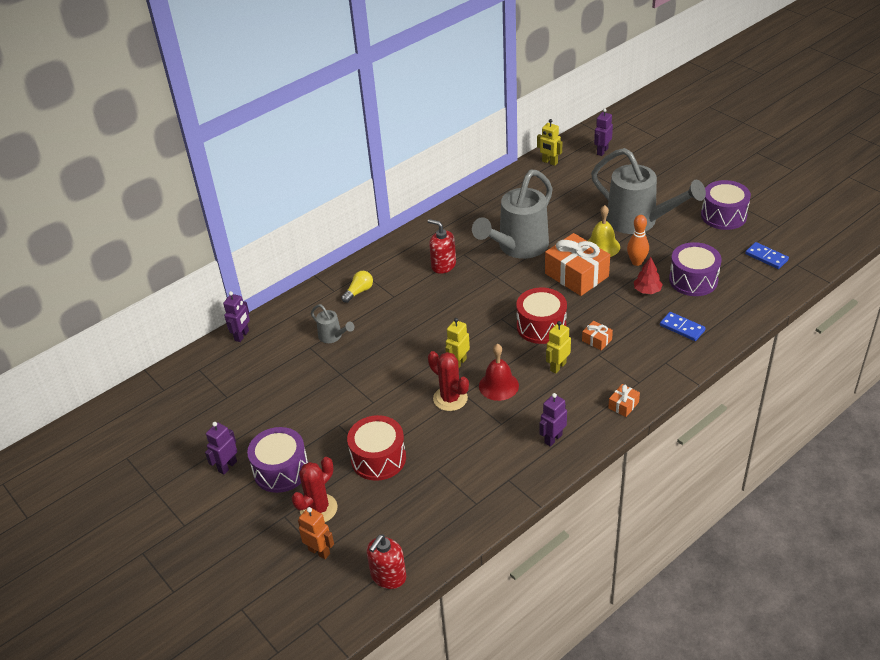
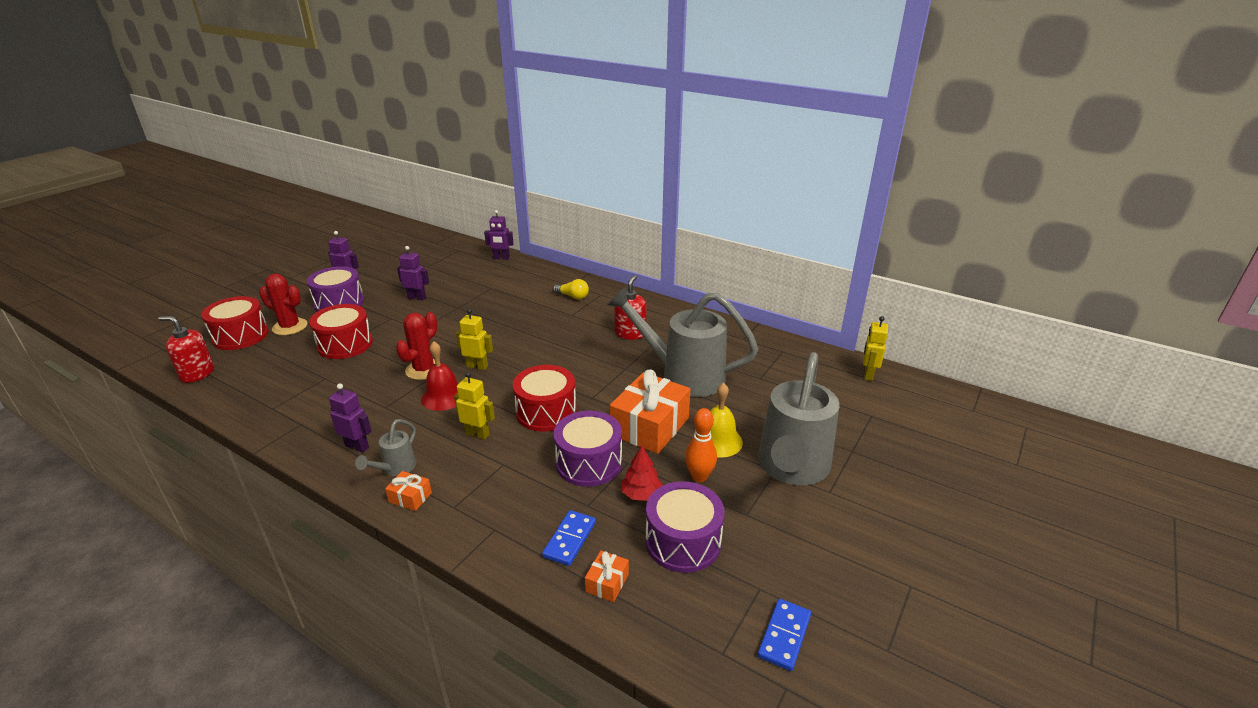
camera: 70 degrees right, 10 degrees down
orange robot [298,507,334,559] -> red drum [201,296,269,350]
grey watering can [311,304,354,343] -> grey watering can moved to [355,419,416,476]
orange gift [582,321,613,350] -> orange gift moved to [585,550,629,602]
purple robot [594,108,613,156] -> purple robot moved to [397,246,429,300]
purple drum [701,180,751,230] -> purple drum moved to [554,411,622,487]

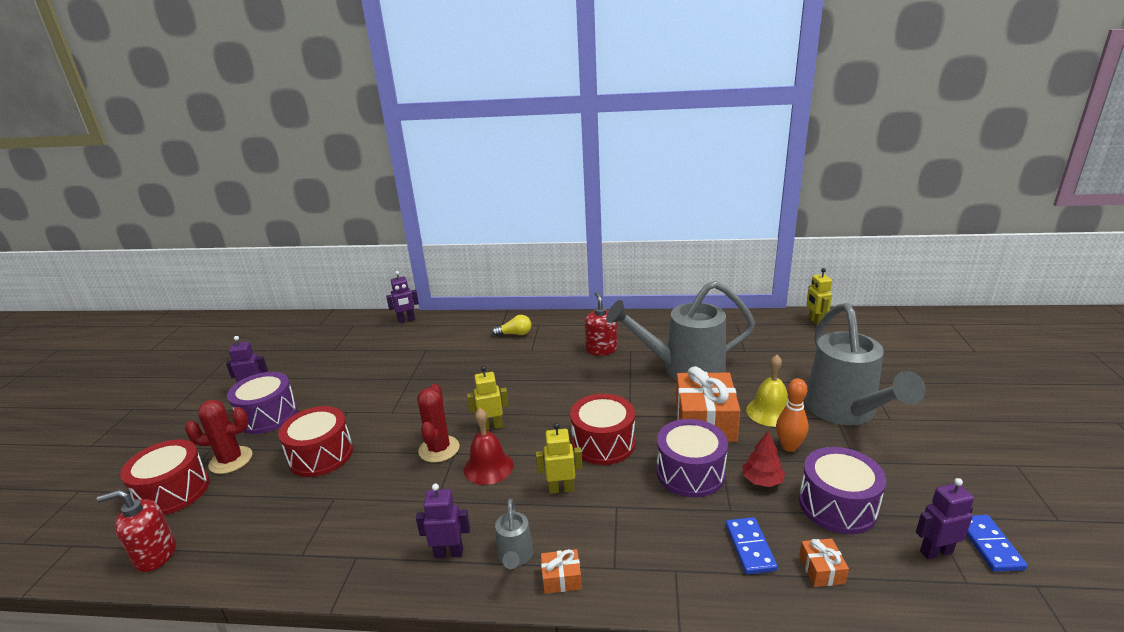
camera: 25 degrees left, 5 degrees down
purple robot [397,246,429,300] -> purple robot moved to [916,478,974,559]

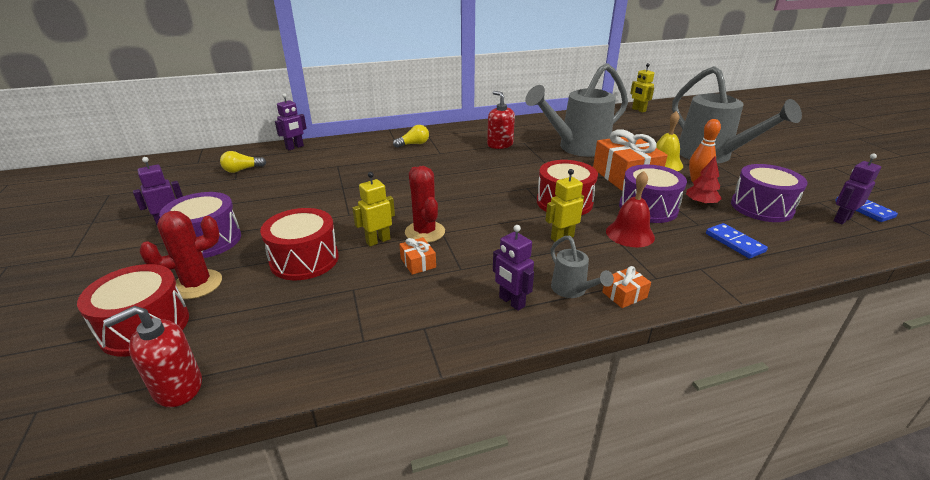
camera: 25 degrees left, 5 degrees up
purple robot [416,484,470,558] -> purple robot turned 105 degrees counterclockwise [493,225,534,311]
red bell [464,408,514,485] -> red bell moved to [606,171,655,247]
yellow robot [467,366,509,430] -> yellow robot moved to [352,172,395,246]
orange gift [799,538,849,587] -> orange gift moved to [399,237,436,275]
none -> yellow light bulb [220,151,266,173]

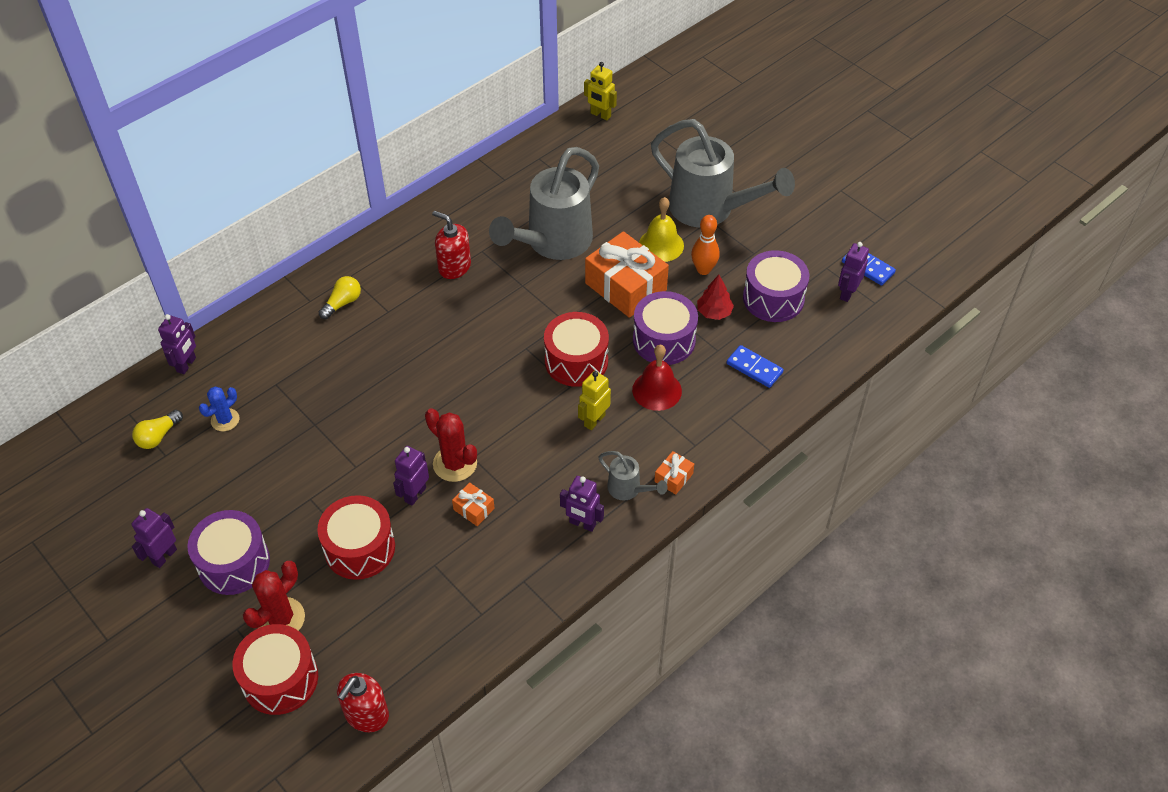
camera: 25 degrees left, 20 degrees up
yellow robot [352,172,395,246] -> purple robot [393,446,429,506]
none -> blue cactus [199,387,239,431]

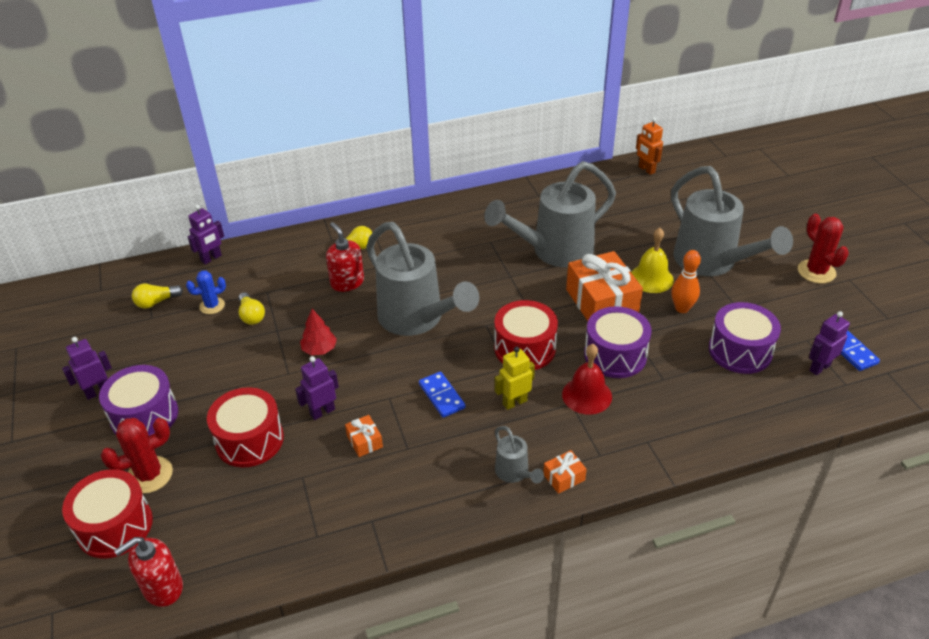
camera: 25 degrees right, 10 degrees down
red cactus [425,408,477,482] -> red cactus moved to [798,214,849,284]
red soap dispenser [432,211,471,279] -> red soap dispenser moved to [326,222,364,292]
purple robot [560,476,604,532] -> none
yellow robot [584,62,617,120] -> orange robot [636,117,663,175]
red tree [697,275,734,320] -> red tree moved to [300,309,337,355]
blue domino [727,345,783,388] -> blue domino moved to [419,371,466,418]
none -> yellow light bulb [238,292,265,325]
none -> grey watering can [366,222,479,336]

